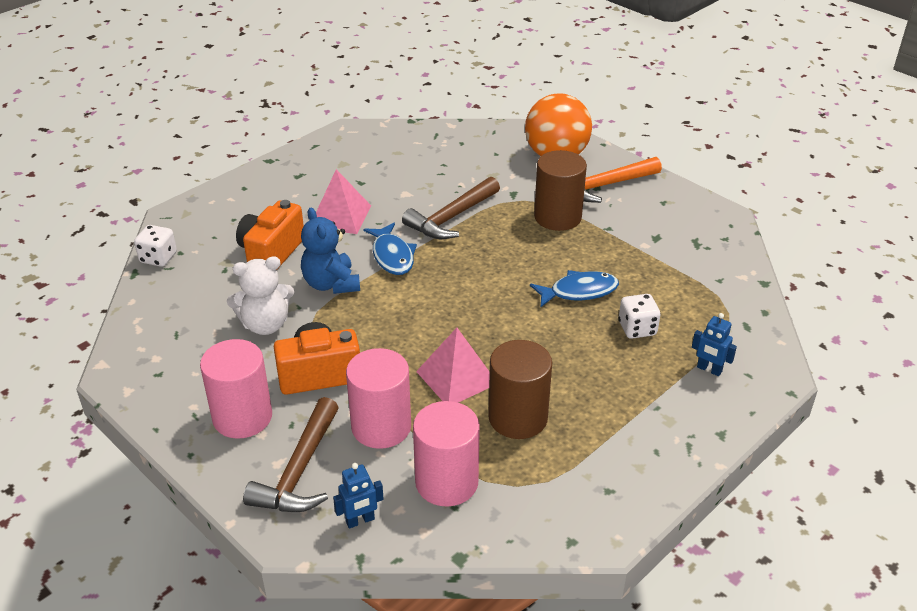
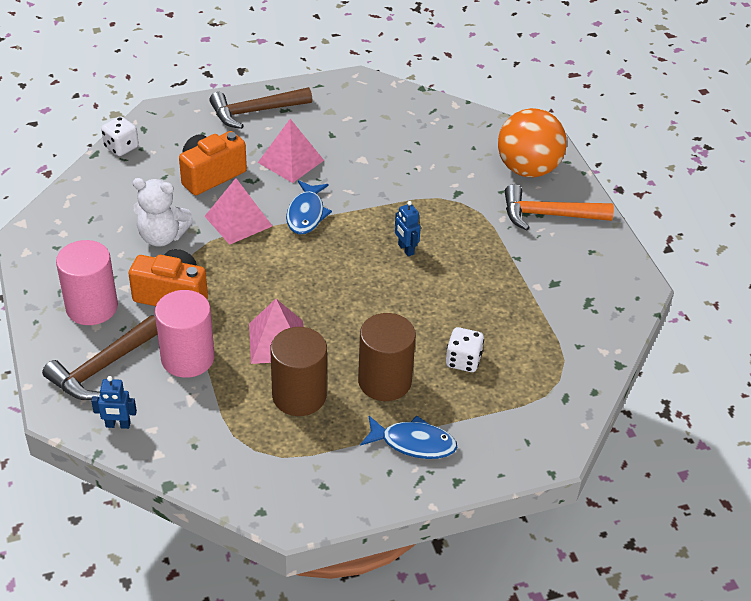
camera: 25 degrees right, 5 degrees up
blue teddy bear [301,208,360,294] -> pink pyramid [205,178,272,245]
brown hammer [402,177,500,239] -> brown hammer moved to [209,87,312,129]
pink cylinder [413,401,480,507] -> none
blue fish [530,270,619,307] -> blue fish moved to [360,416,457,459]
brown cylinder [534,150,587,231] -> brown cylinder moved to [358,313,416,401]
blue robot [692,313,737,376] -> blue robot moved to [395,201,421,257]

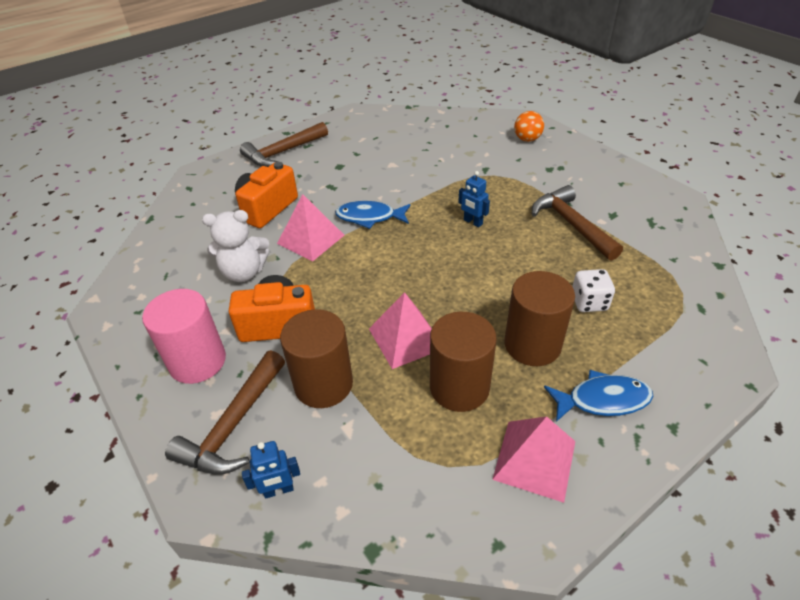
camera: 15 degrees left, 0 degrees up
white dice [101,116,139,156] -> none
pink cylinder [155,290,215,378] -> brown cylinder [280,309,353,408]
pink pyramid [258,119,324,183] -> pink pyramid moved to [492,416,575,503]
blue fish [286,180,332,234] -> blue fish turned 105 degrees clockwise [335,201,411,229]
orange ball [498,108,567,177] -> orange ball [514,111,544,142], size x0.51
orange hammer [505,184,614,231] -> none
none -> brown hammer [532,185,623,261]

